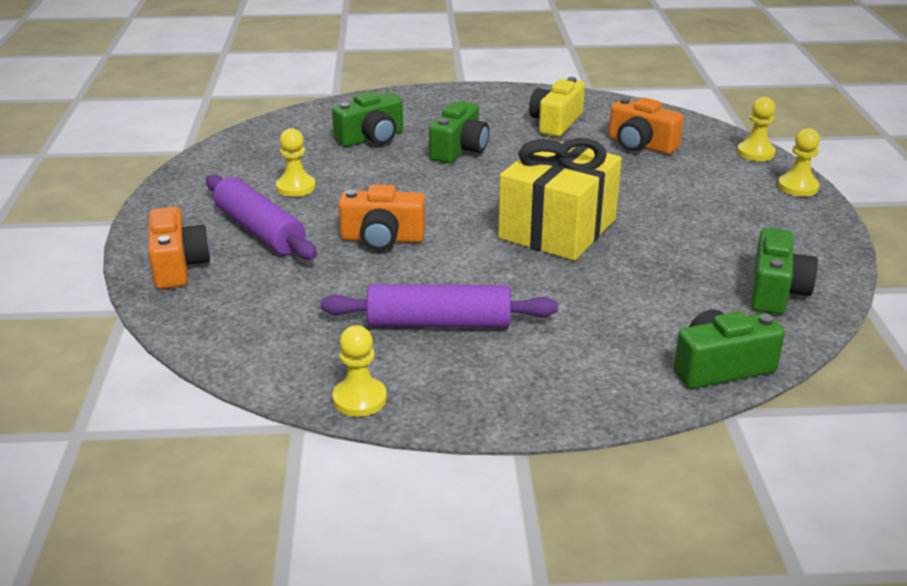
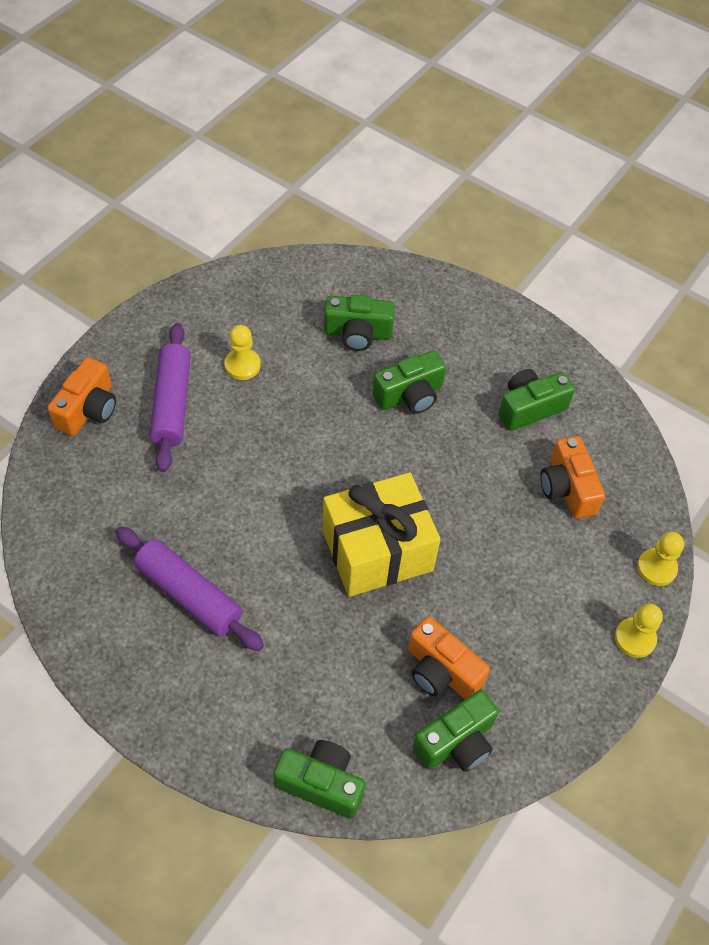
camera: 35 degrees right, 25 degrees up
yellow pawn [332,325,387,417] -> none
orange camera [338,184,425,251] -> orange camera moved to [408,617,490,699]
yellow camera [529,77,585,137] -> green camera [498,369,575,431]

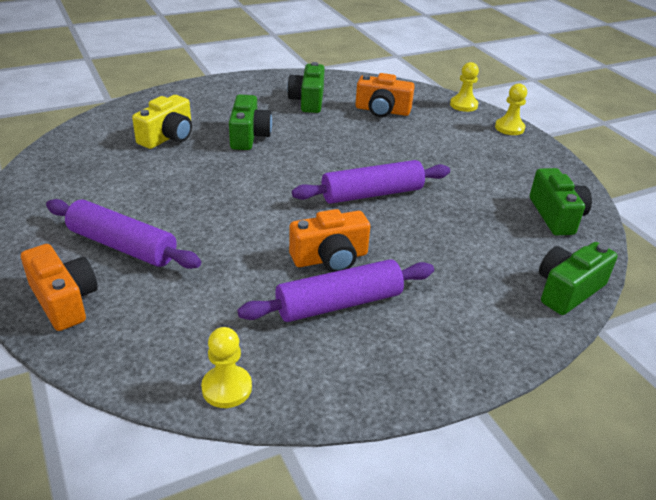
camera: 60 degrees left, 20 degrees down
yellow pawn [225,325,261,380] -> yellow pawn moved to [201,327,252,408]
yellow gift [322,472,441,597] -> purple rolling pin [292,160,450,204]
green camera [324,295,395,351] -> yellow camera [132,95,192,149]
orange camera [408,617,490,699] -> orange camera moved to [289,209,370,272]

